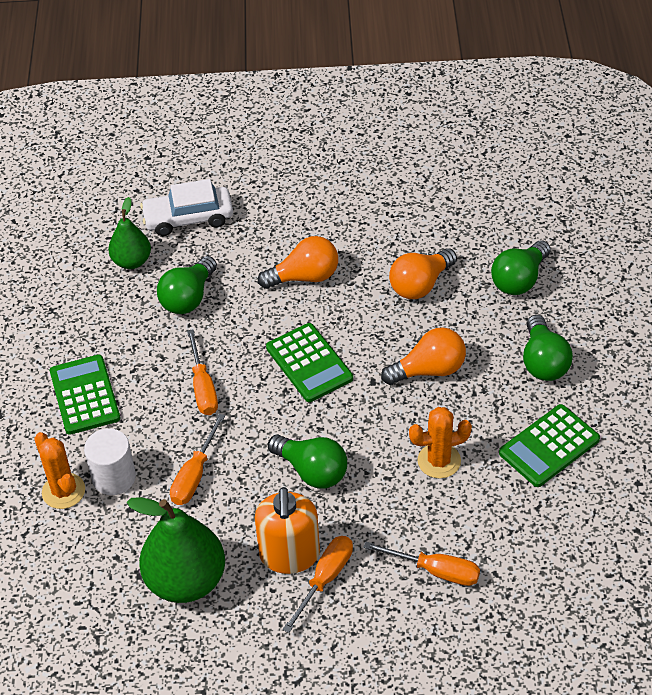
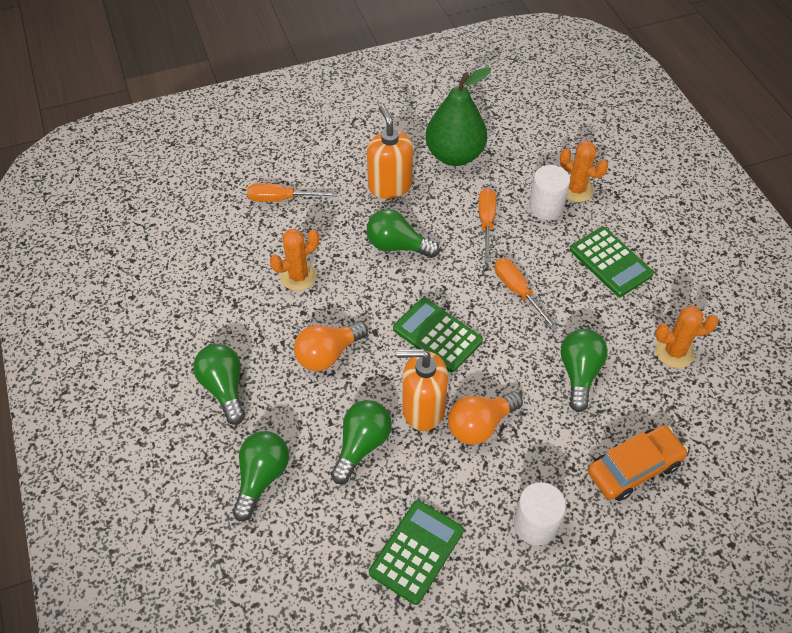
camera: 160 degrees right, 5 degrees up
green pear [108,197,151,269] -> none
white car [140,179,233,236] -> orange car [588,425,688,501]
orange screwdriver [283,536,353,633] -> none
orange light bulb [389,248,457,299] -> green light bulb [331,400,392,484]
green calculator [499,404,600,487] -> green calculator moved to [369,500,464,605]
none -> orange soap dispenser [397,349,448,431]
none -> white cylinder [514,482,566,545]
none -> orange cactus [655,306,719,368]

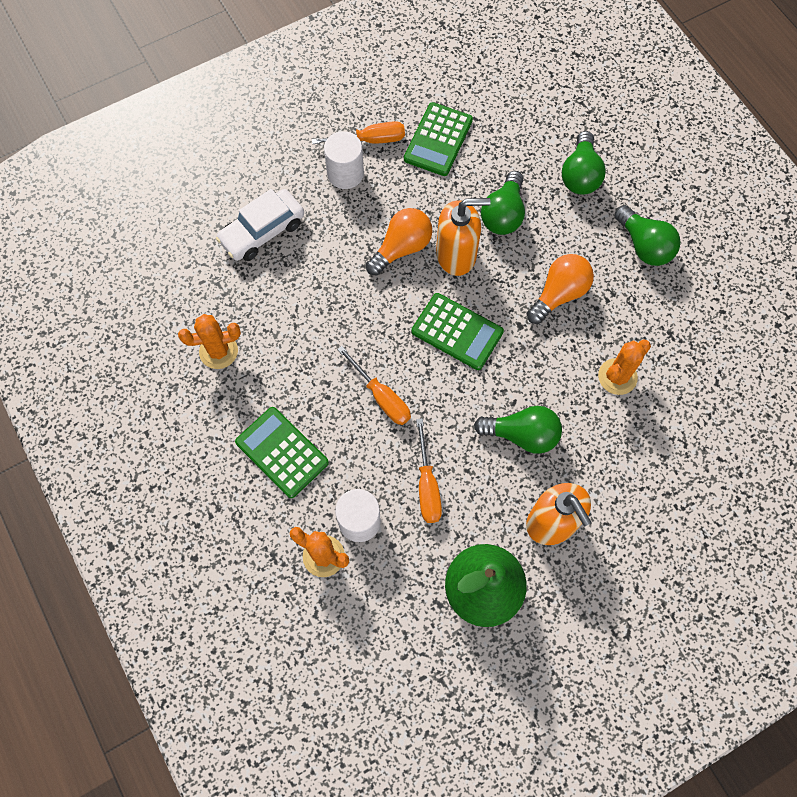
camera: 170 degrees right, 15 degrees up
orange screwdriver [247,183,337,202] -> orange screwdriver moved to [312,121,405,144]
green light bulb [561,329,608,412] -> none
orange car [588,425,688,501] -> white car [216,189,304,261]

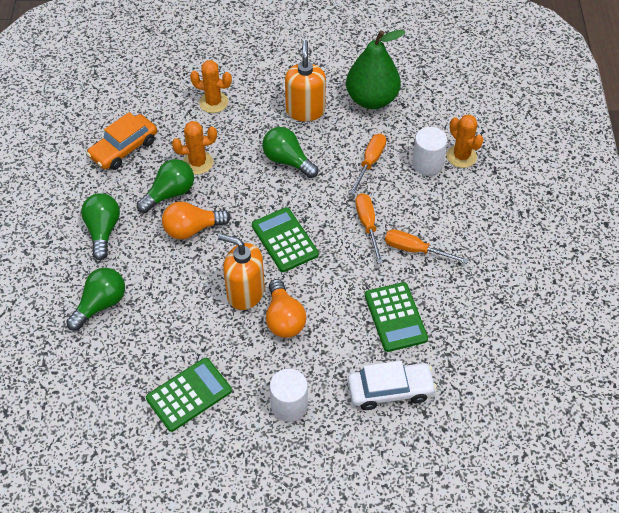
camera: 150 degrees left, 15 degrees down
orange cactus [178,314,241,369] -> orange cactus moved to [190,60,232,113]
green calculator [235,407,329,498] -> green calculator moved to [365,282,428,352]
orange screwdriver [312,121,405,144] -> orange screwdriver moved to [385,229,468,264]
orange light bulb [366,208,433,276] -> orange light bulb turned 90 degrees counterclockwise [266,279,306,338]
green light bulb [481,171,525,235] -> green light bulb moved to [137,159,194,213]
none -> orange car [87,112,157,170]

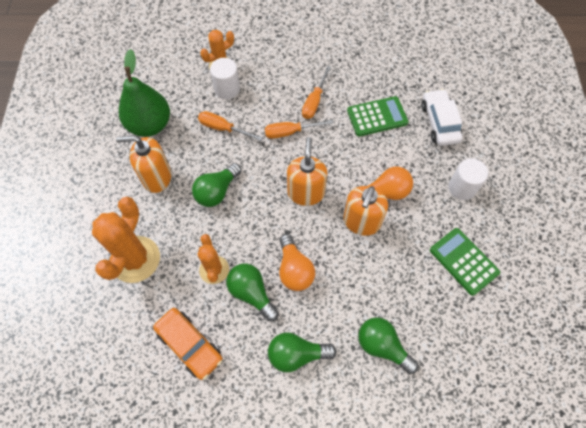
camera: 90 degrees left, 10 degrees up
orange cactus [190,60,232,113] -> orange cactus [92,197,160,283], size x1.68
green calculator [252,207,319,272] -> orange soap dispenser [287,137,327,206]

